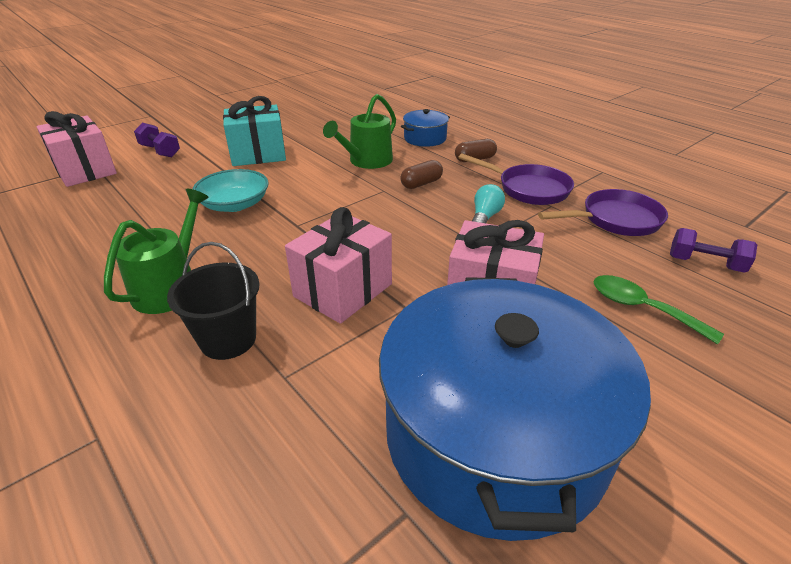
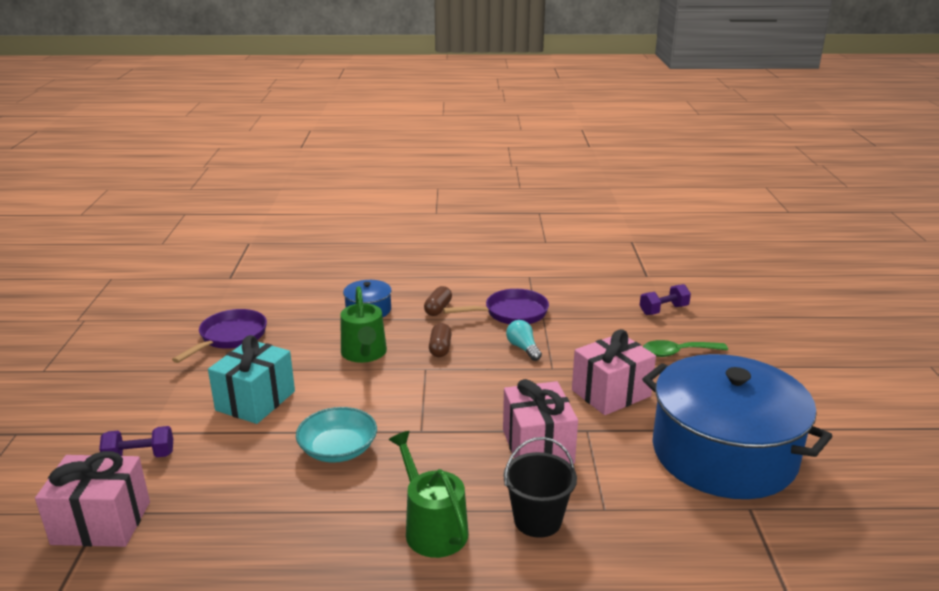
camera: 50 degrees left, 10 degrees down
purple pan [538,189,668,236] -> purple pan moved to [172,309,267,363]

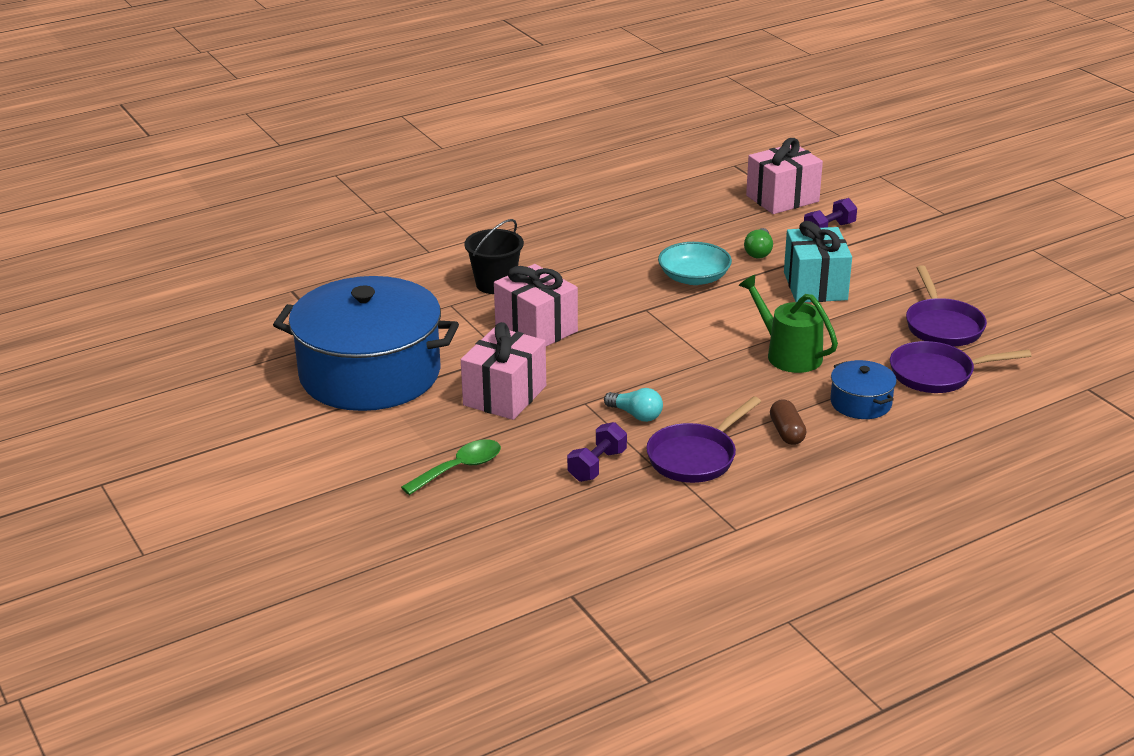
camera: 150 degrees right, 5 degrees up
green watering can [389,431,469,558] -> none
brown capsule [429,323,452,357] -> none
purple dumbbell [640,284,691,315] -> purple dumbbell moved to [567,422,627,482]
none -> green light bulb [744,228,773,258]
none -> purple pan [890,341,1031,393]

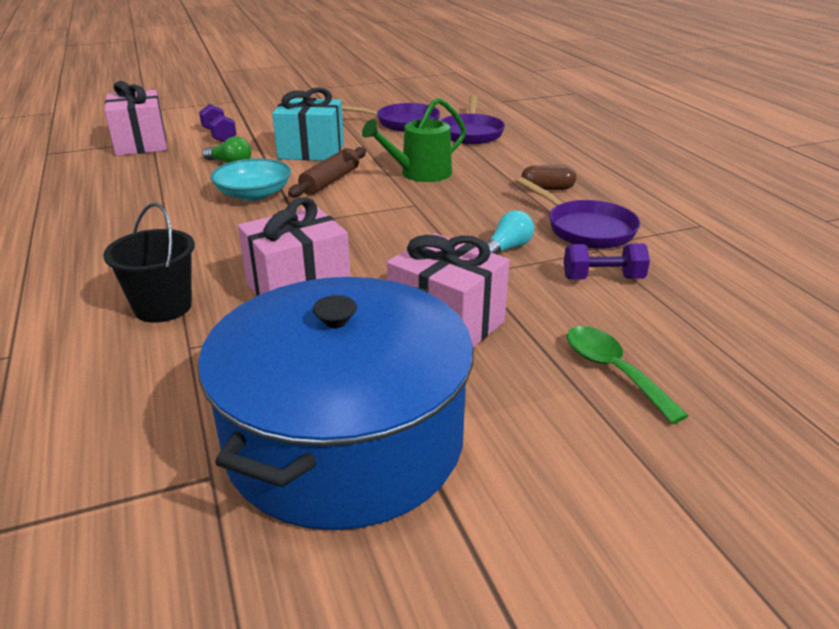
camera: 80 degrees left, 0 degrees up
purple dumbbell [567,422,627,482] -> purple dumbbell turned 45 degrees counterclockwise [564,243,650,279]
blue pot [830,360,897,419] -> none
none -> brown rolling pin [288,147,366,198]

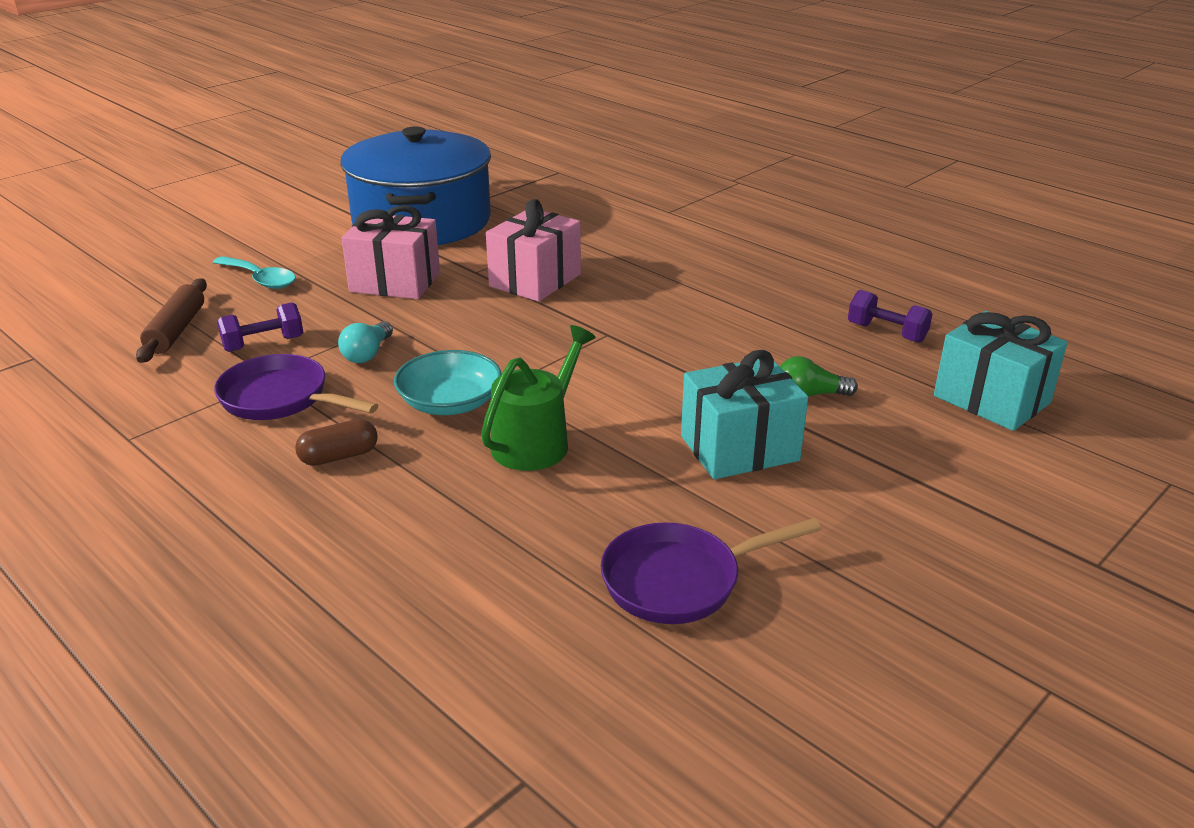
camera: 155 degrees right, 0 degrees up
black bucket [103,203,195,323] -> none
pink gift [105,81,167,156] -> turquoise gift [934,311,1068,431]
purple dumbbell [199,104,237,142] -> purple dumbbell moved to [848,290,932,343]
turquoise bowl [210,158,291,201] -> turquoise bowl moved to [394,350,501,415]
brown rolling pin [288,147,366,198] -> brown rolling pin moved to [136,278,207,363]
purple pan [440,95,505,144] -> none
green spoon [567,326,689,424] -> turquoise spoon [213,256,296,289]

